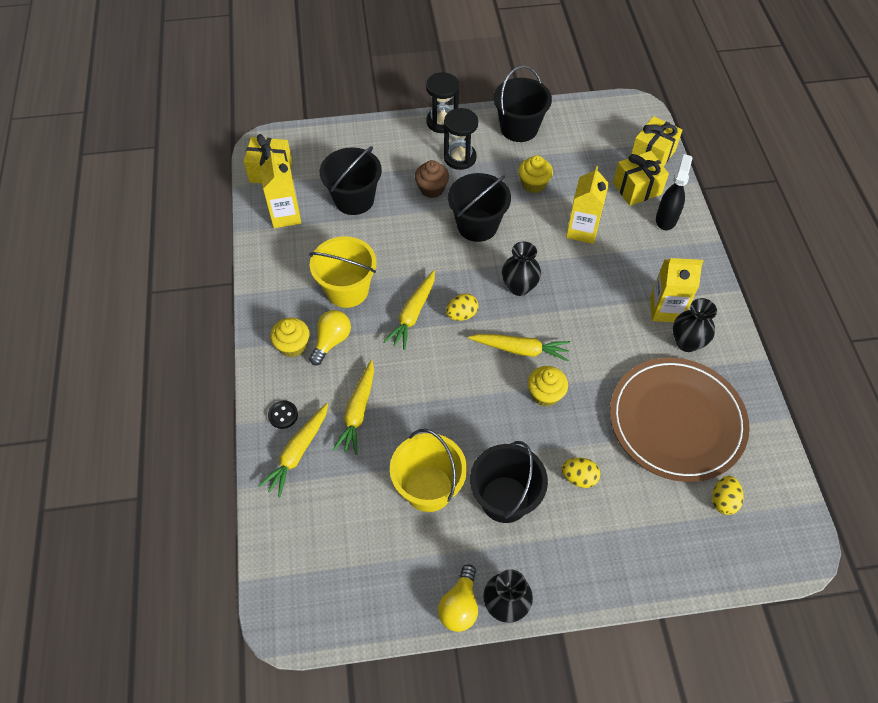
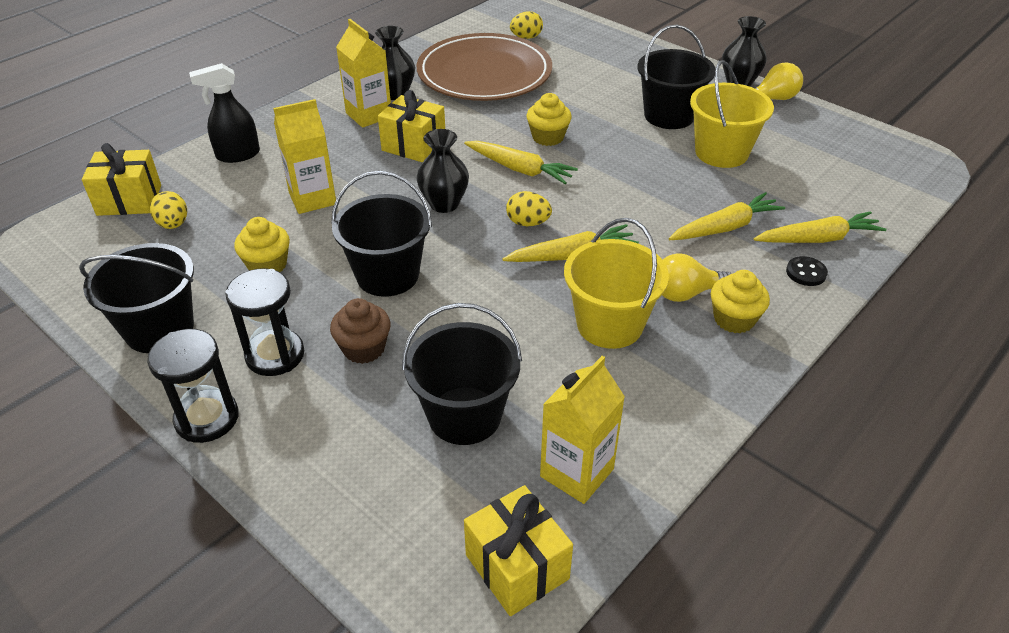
camera: 130 degrees left, 15 degrees down
yellow carrot [468,334,570,362] -> yellow carrot turned 150 degrees clockwise [464,141,578,184]
yellow egg [562,458,600,488] -> yellow egg moved to [150,191,187,229]
yellow gift [613,151,669,206] -> yellow gift moved to [378,90,445,162]

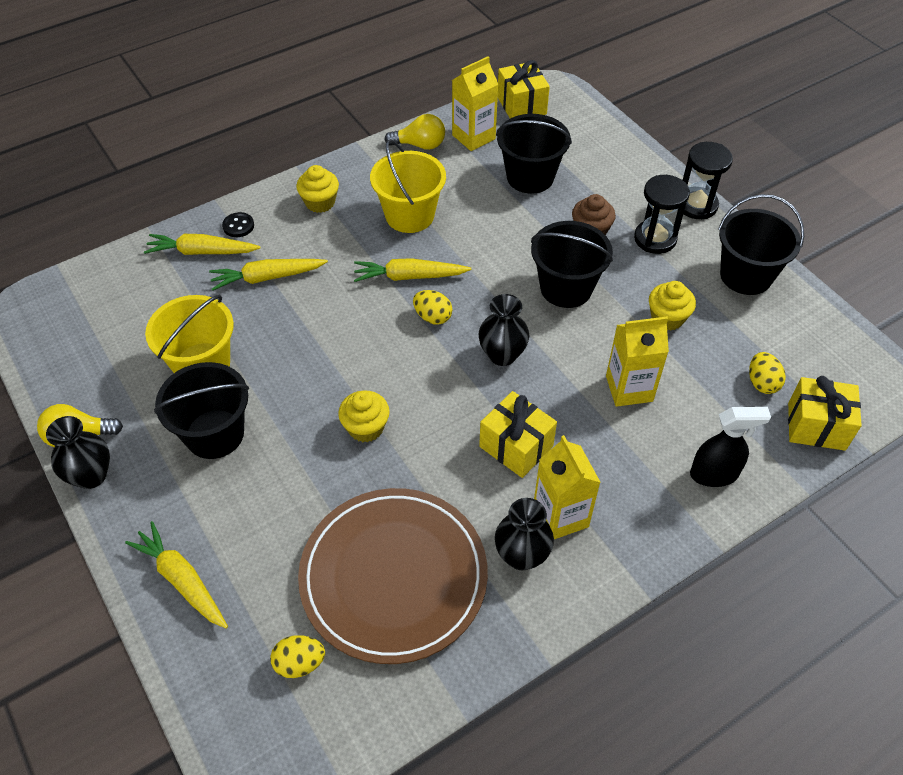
camera: 165 degrees left, 10 degrees up
yellow carrot [464,141,578,184] -> yellow carrot moved to [125,521,228,629]
yellow light bulb [662,254,731,302] -> yellow light bulb moved to [385,114,445,150]

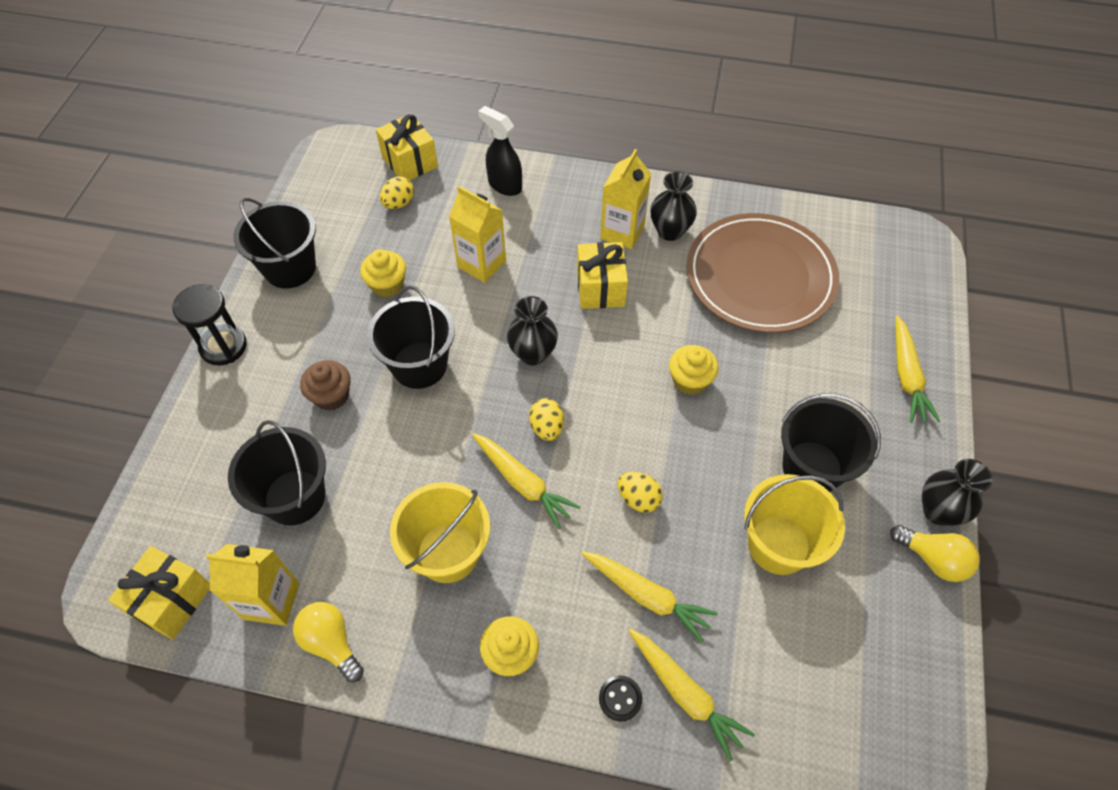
camera: 135 degrees left, 5 degrees up
yellow egg [270,635,325,678] -> yellow egg moved to [618,472,663,513]
black hourglass [634,175,690,254] -> none

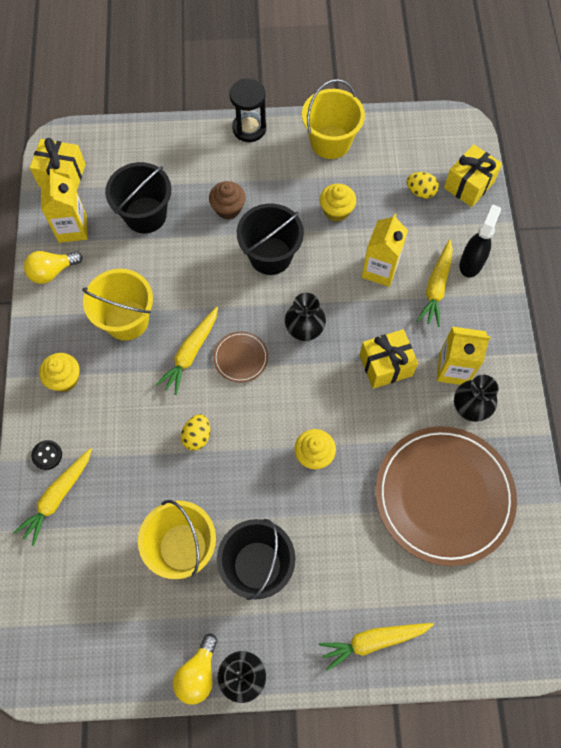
camera: 75 degrees right, 10 degrees up
black bucket [233,198,316,288] -> yellow bucket [302,79,365,159]
yellow light bulb [293,602,364,682] -> yellow light bulb turned 150 degrees counterclockwise [24,251,82,284]
yellow egg [529,398,564,441] -> brown plate [213,331,268,383]
yellow carrot [581,551,718,642] -> yellow carrot moved to [417,239,453,327]

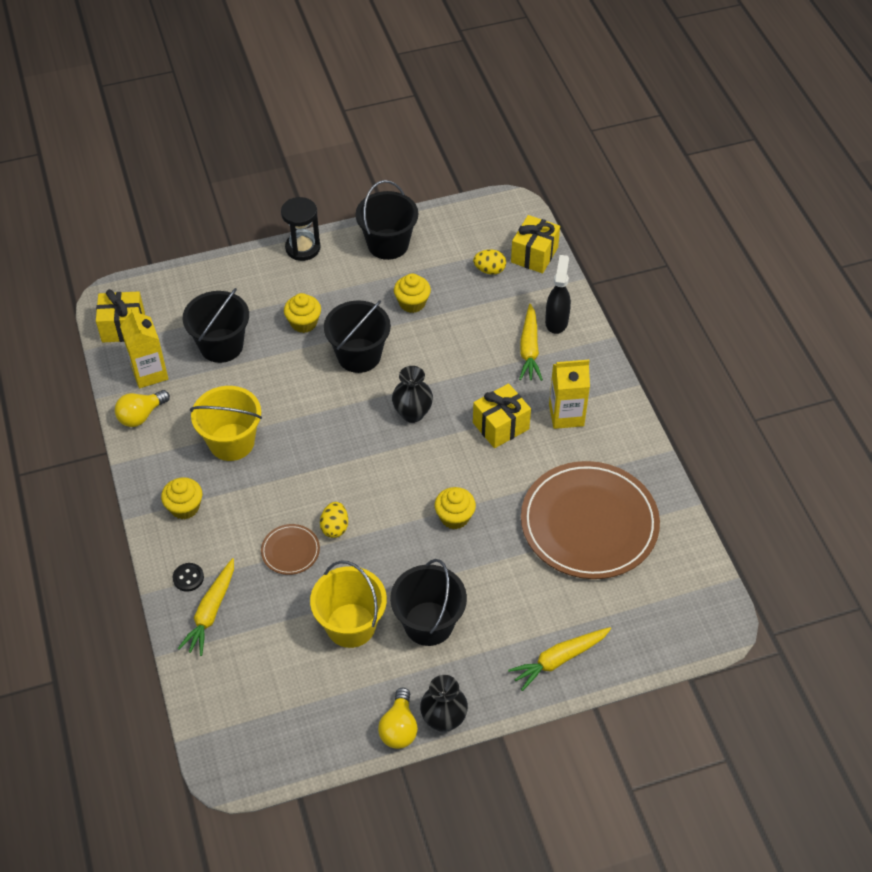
camera: 15 degrees left, 15 degrees down
yellow carrot [156,307,218,395] -> none
brown cupcake [209,181,246,220] -> yellow cupcake [284,293,321,333]
brown plate [213,331,268,383] -> brown plate moved to [261,524,320,575]
yellow bucket [302,79,365,159] -> black bucket [356,180,418,260]
yellow carton [362,213,408,287] -> none
black vase [454,375,499,422] -> none

